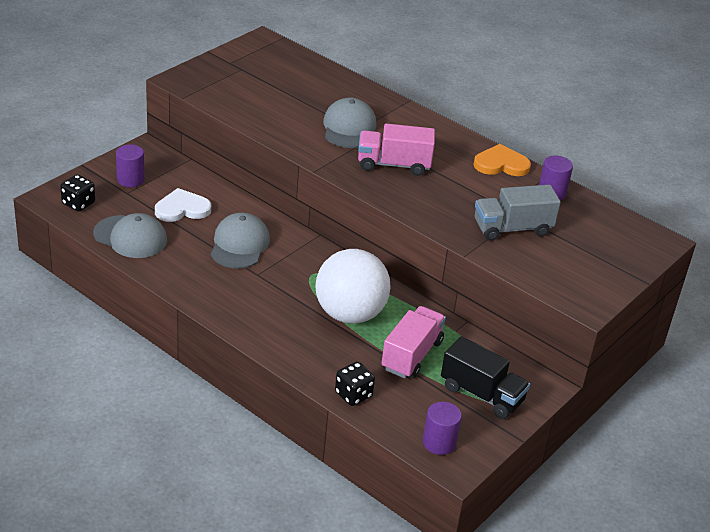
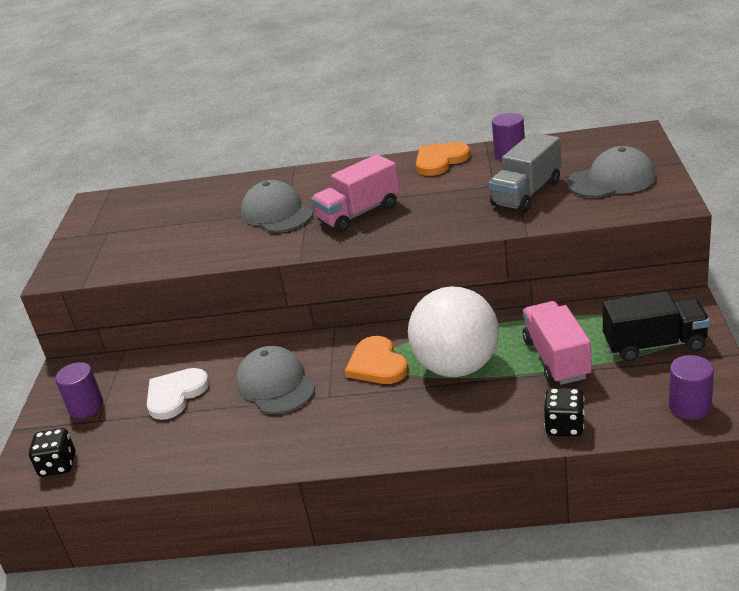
camera: 30 degrees left, 5 degrees down
grey cap [93,213,167,258] -> grey cap moved to [567,146,656,198]
none -> orange heart [345,336,409,384]

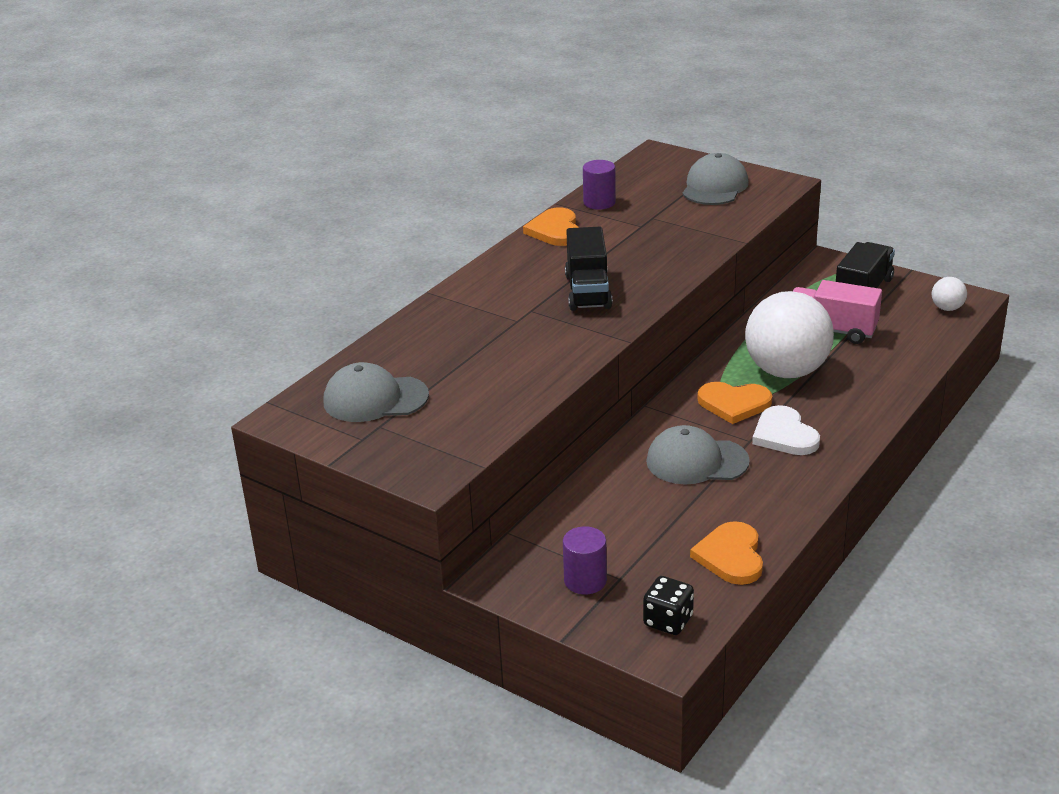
camera: 60 degrees left, 0 degrees up
white heart [147,368,210,420] -> white heart moved to [752,405,820,455]
grey cap [241,180,313,232] -> grey cap moved to [324,362,429,422]
pink truck [311,154,400,232] -> black truck [565,227,612,311]
grey truck [489,133,561,212] -> none
black dice [544,388,585,436] -> none
purple cylinder [669,355,714,420] -> white ball [932,277,967,311]
none -> orange heart [690,521,763,585]

